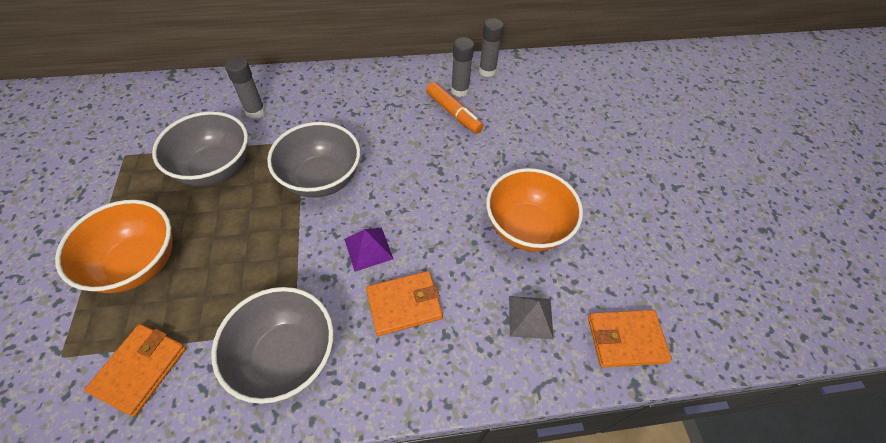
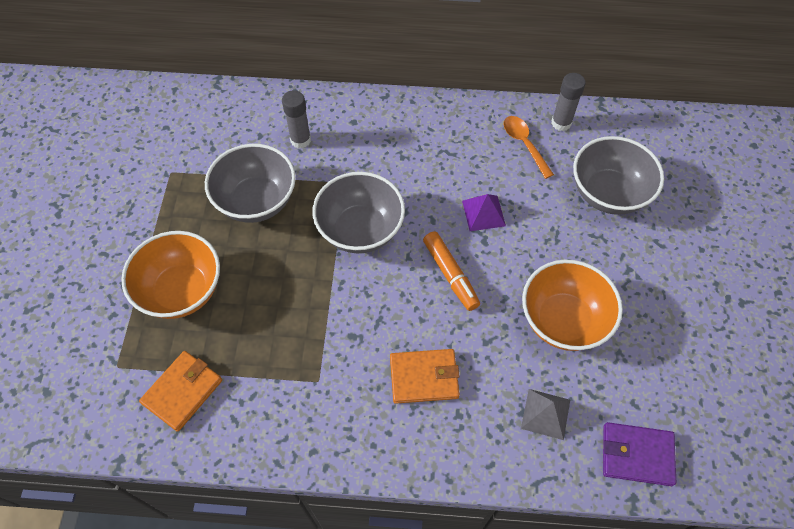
camera: 15 degrees right, 5 degrees up
grey bowl [211,287,334,404] -> grey bowl moved to [573,136,664,215]
purple pyramid [344,228,393,272] -> purple pyramid moved to [462,194,506,231]
orange marker [426,82,484,134] -> orange marker moved to [423,231,480,311]
grey glue stick [451,37,474,97] -> orange spoon [504,116,554,179]
orange wallet [588,310,672,368] -> purple wallet [603,422,676,486]

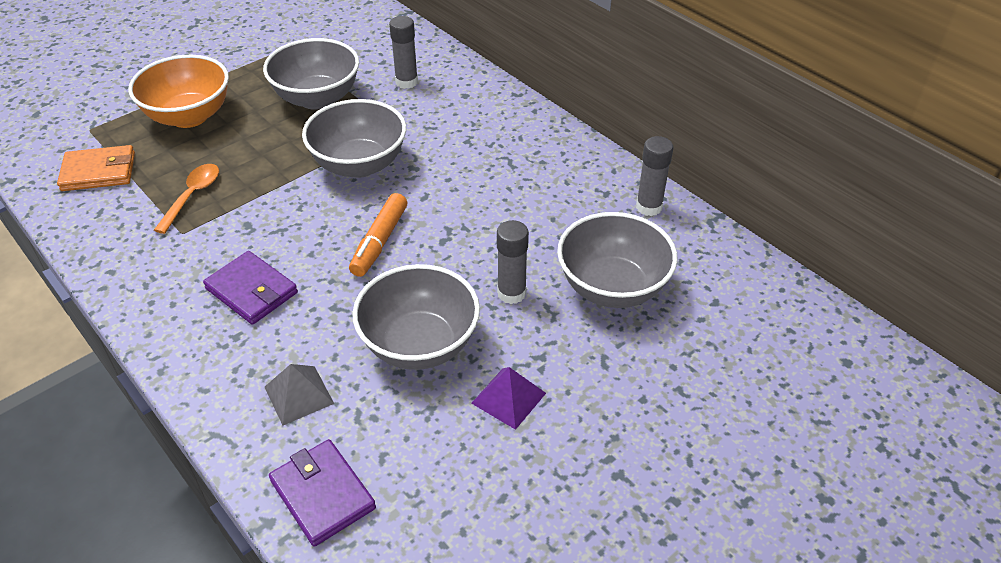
camera: 45 degrees right, 15 degrees down
orange wallet [390,349,460,404] -> purple wallet [203,251,298,325]
purple pyramid [462,194,506,231] -> purple pyramid moved to [471,367,546,430]
orange spoon [504,116,554,179] -> orange spoon moved to [154,164,219,234]
orange bowl [522,259,623,351] -> grey bowl [353,264,480,370]
none -> grey glue stick [497,220,529,304]

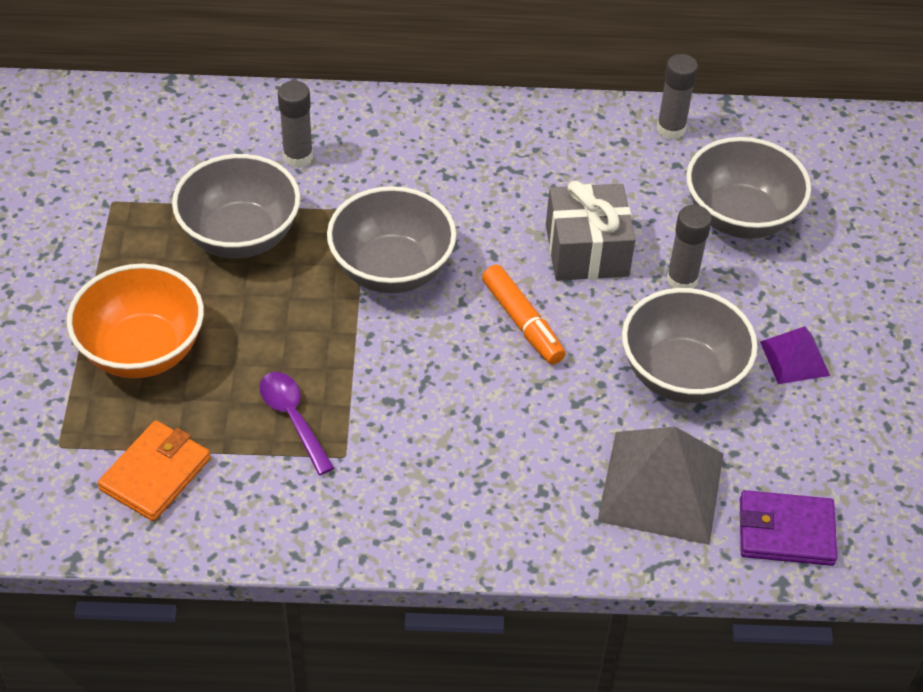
camera: 50 degrees left, 5 degrees up
orange spoon [154,164,219,234] -> purple spoon [259,372,334,475]
purple wallet [203,251,298,325] -> none
grey pyramid [265,364,334,426] -> grey pyramid [597,427,723,545], size x1.90
none -> grey gift [546,181,636,281]

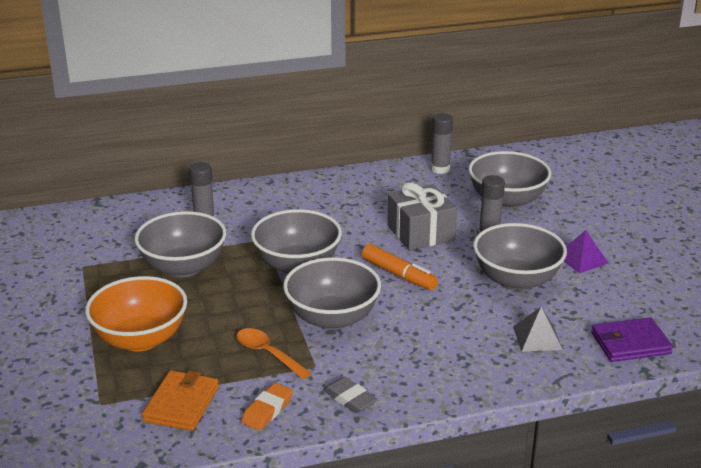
camera: 15 degrees left, 20 degrees down
purple spoon [259,372,334,475] -> orange spoon [237,328,311,379]
grey pyramid [597,427,723,545] -> grey pyramid [513,307,563,352], size x0.53
none -> orange eraser [241,383,293,431]
none -> grey bowl [283,257,381,330]
none -> grey eraser [323,377,378,413]

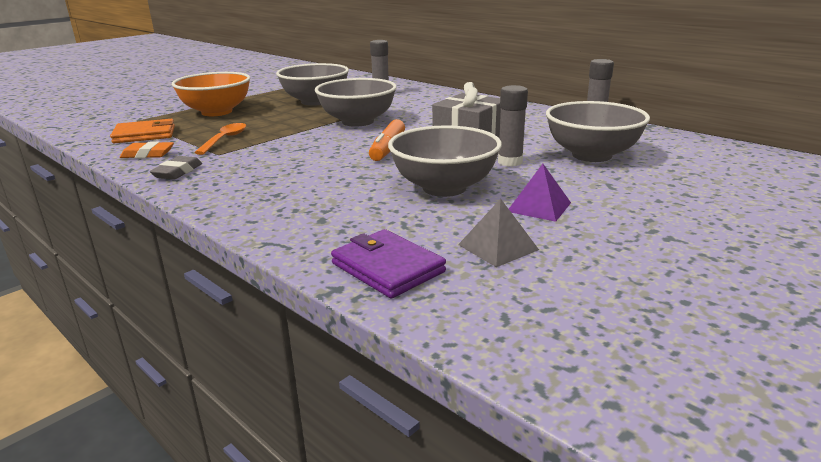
camera: 60 degrees right, 5 degrees down
grey bowl [283,257,381,330] -> none
grey pyramid [513,307,563,352] -> grey pyramid moved to [458,199,539,267]

